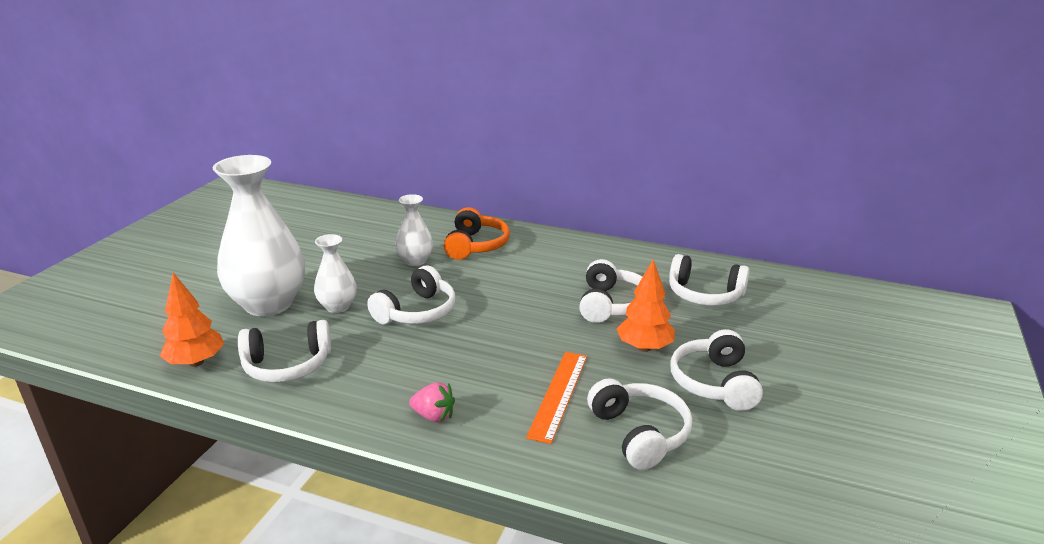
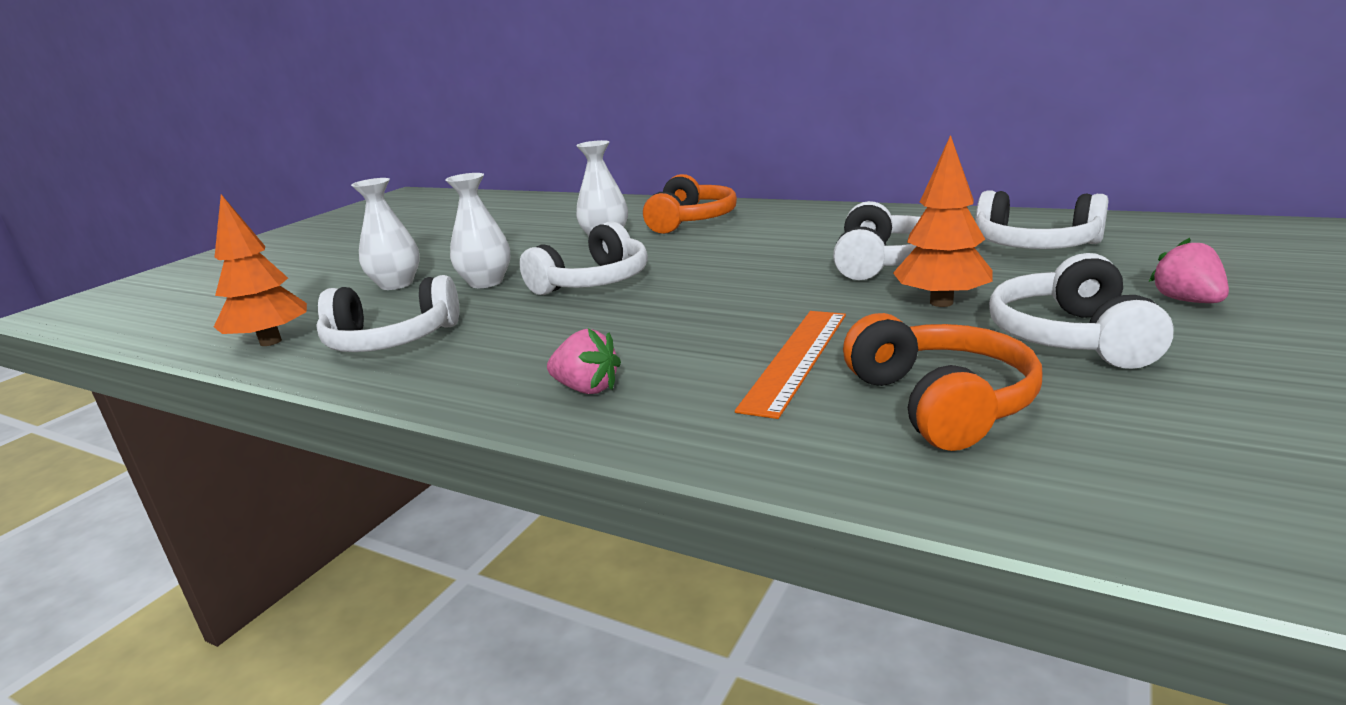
camera: 10 degrees right, 5 degrees down
white vase [213,155,305,316] -> white vase [351,178,420,290], size x0.50
white headphones [587,378,692,470] -> orange headphones [843,313,1043,451]
none -> pink strawberry [1149,238,1229,303]

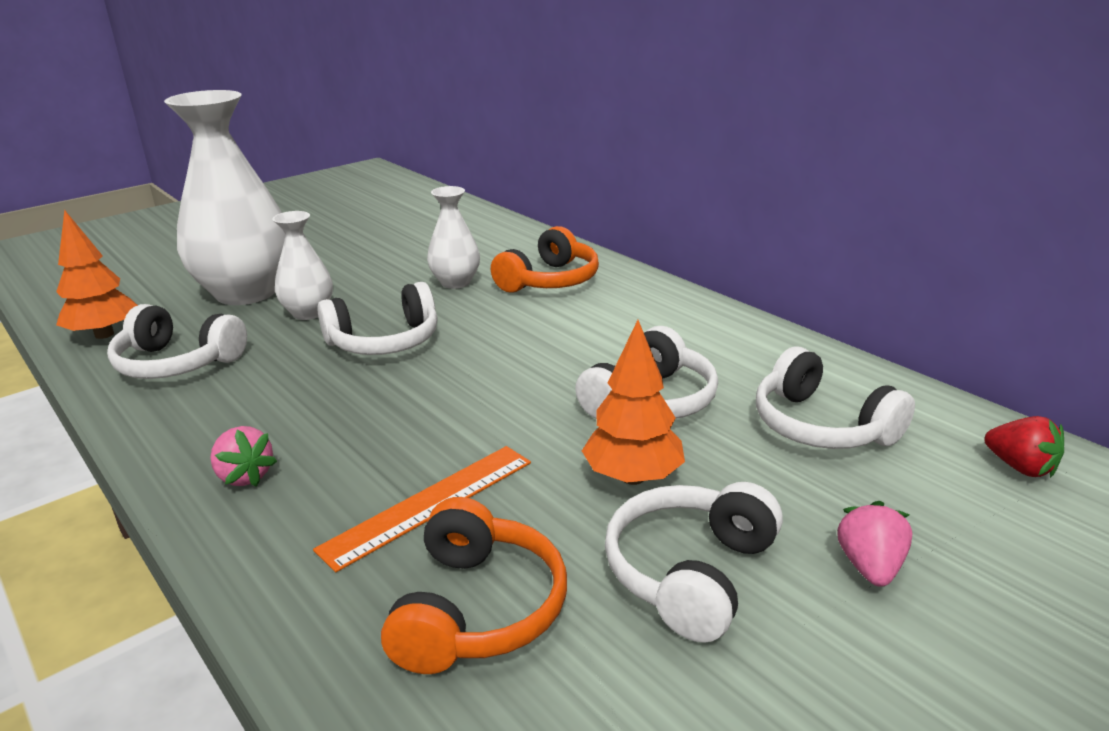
camera: 20 degrees right, 5 degrees up
white vase [351,178,420,290] -> white vase [164,90,285,305], size x1.99
none -> red strawberry [985,416,1064,478]

